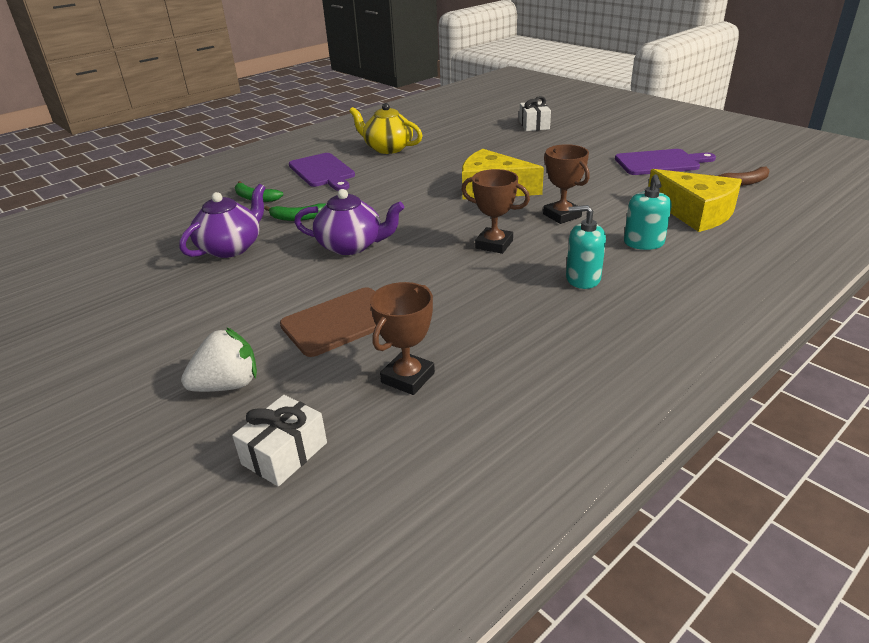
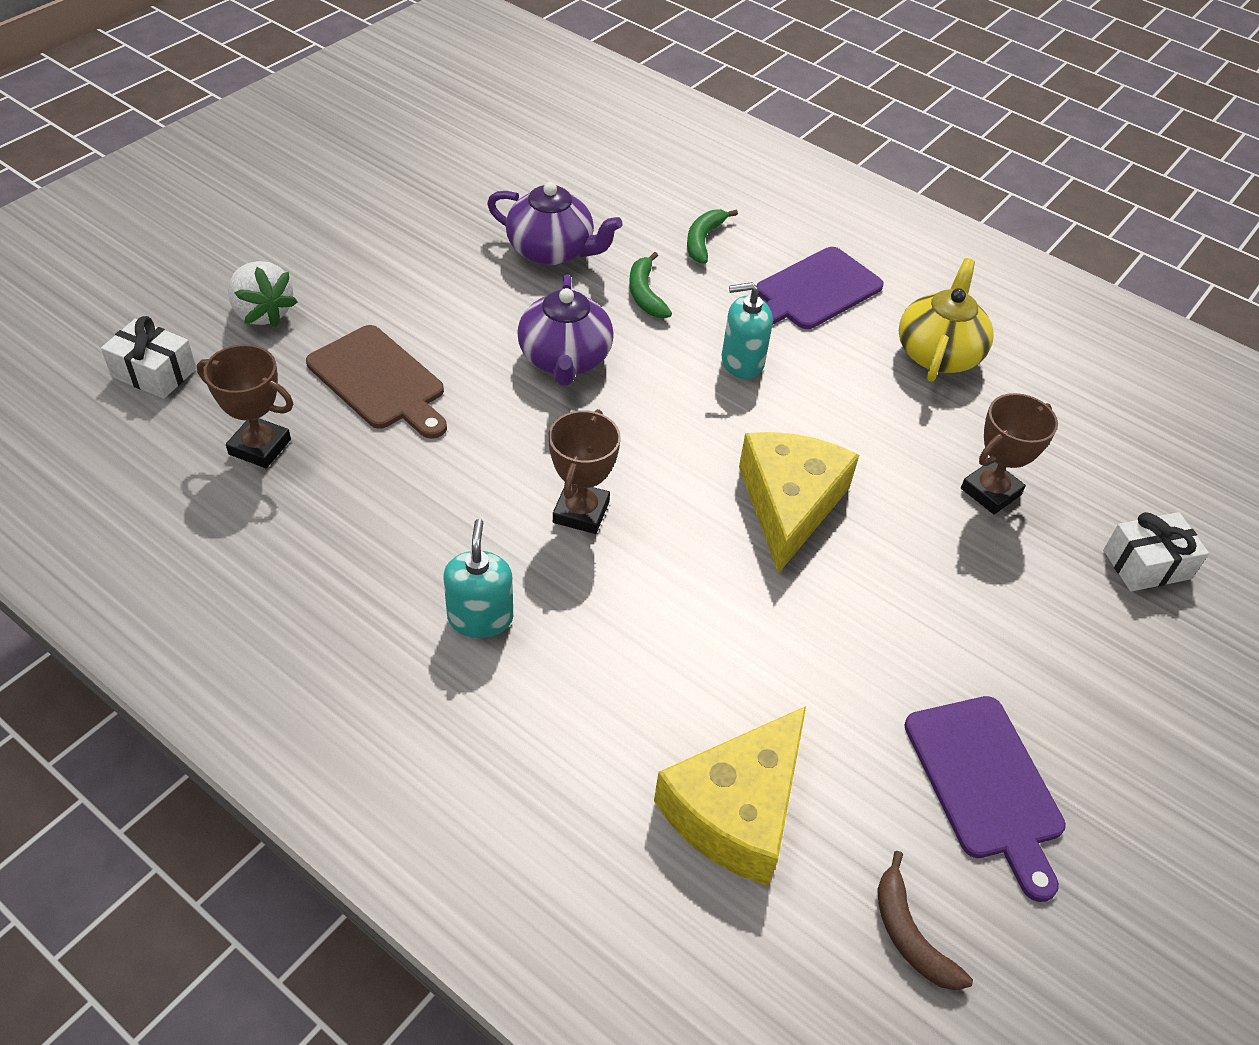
camera: 75 degrees right, 15 degrees up
brown trophy [543,144,590,224] -> brown trophy moved to [961,393,1058,514]
turquoise soap dispenser [624,174,672,250] -> turquoise soap dispenser moved to [722,282,773,379]

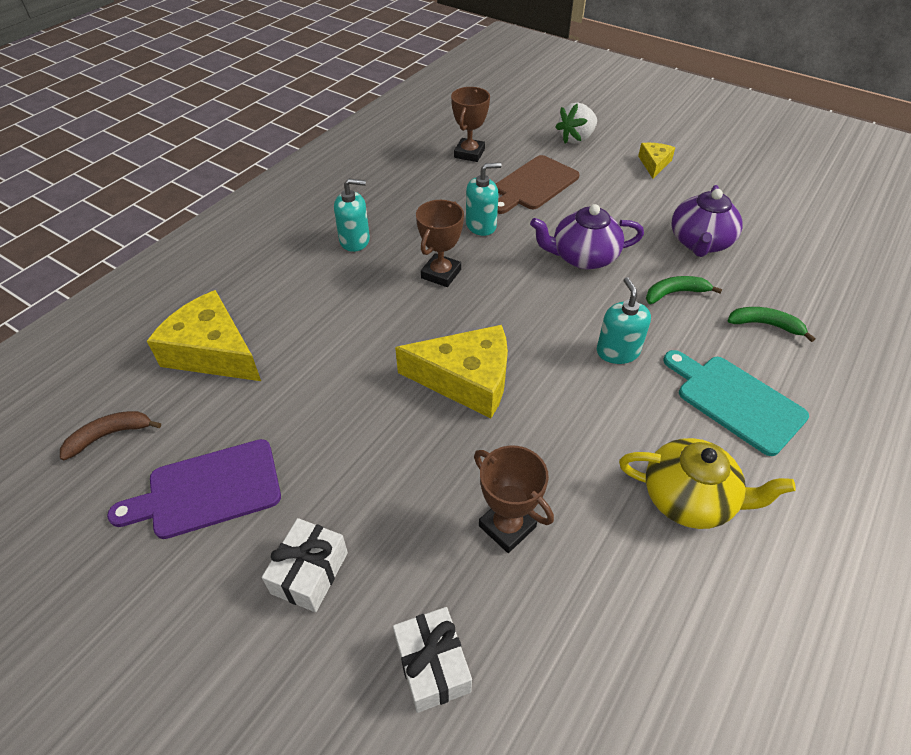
camera: 90 degrees right, 0 degrees up
white gift [101,316,196,399] -> white gift moved to [262,518,348,612]
brown trophy [549,409,621,534] -> brown trophy turned 75 degrees counterclockwise [416,200,464,287]
purple cutting board [757,247,884,329] -> turquoise cutting board [664,350,809,456]
none -> turquoise soap dispenser [466,163,502,236]
none -> yellow cheese [638,143,675,178]

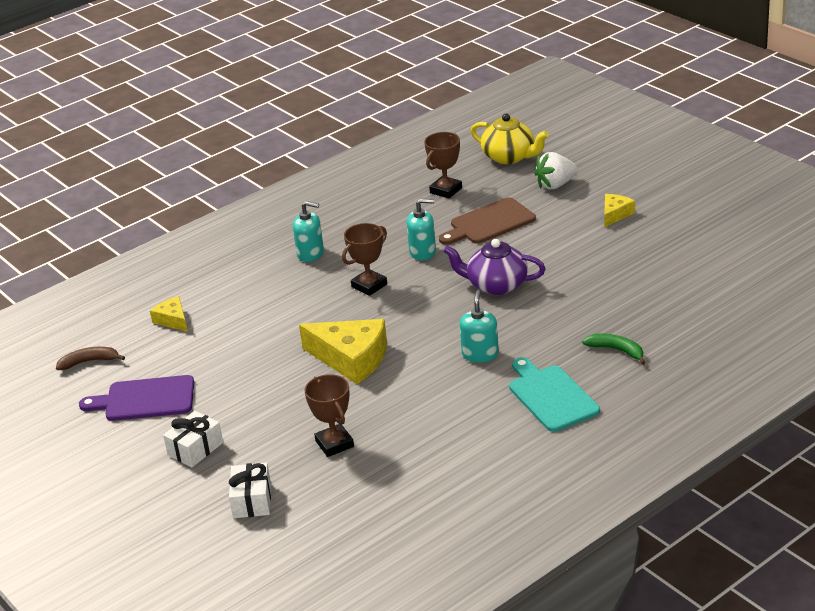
camera: 20 degrees right, 15 degrees down
yellow cheese [147,290,261,381] -> yellow cheese [150,296,188,332], size x0.52
yellow teapot [619,438,796,529] -> yellow teapot moved to [471,114,549,164]
green banana [646,276,722,304] -> none
purple teapot [671,185,743,257] -> none

